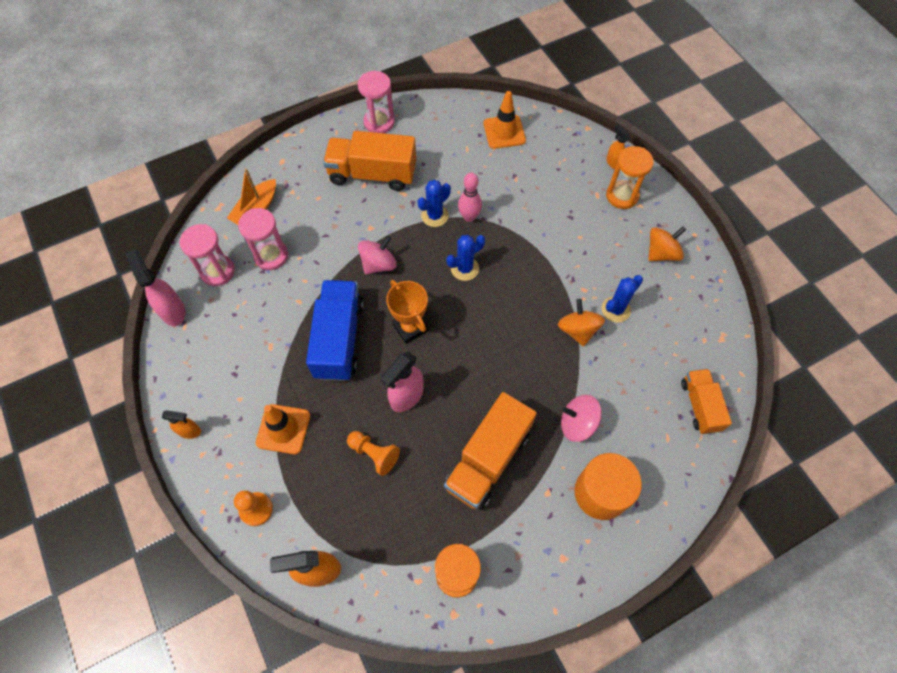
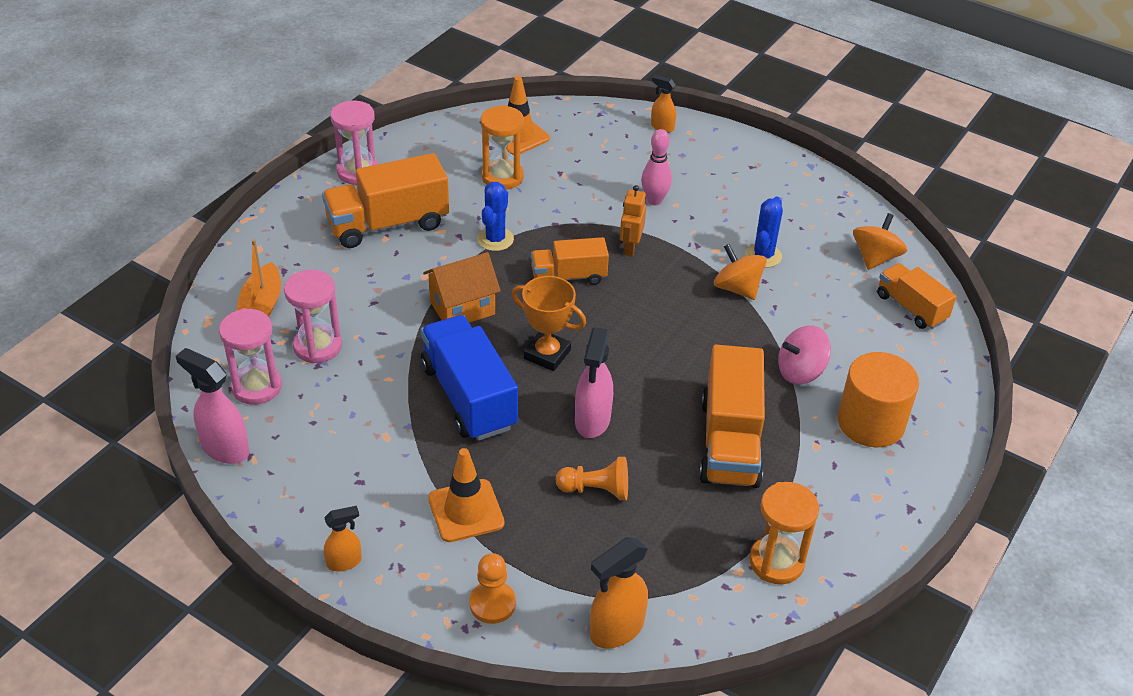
camera: 30 degrees left, 20 degrees down
pink spinning top [358,236,397,275] -> orange house [423,252,501,323]
blue cactus [446,235,485,281] -> orange truck [531,237,609,285]
pink bowling pin [458,172,482,222] -> pink bowling pin moved to [641,129,672,205]
orange hourglass [606,146,654,209] -> orange hourglass moved to [481,105,524,190]
orange spinning top [648,226,686,261] -> orange spinning top moved to [853,213,907,270]
none -> orange robot [620,185,646,256]

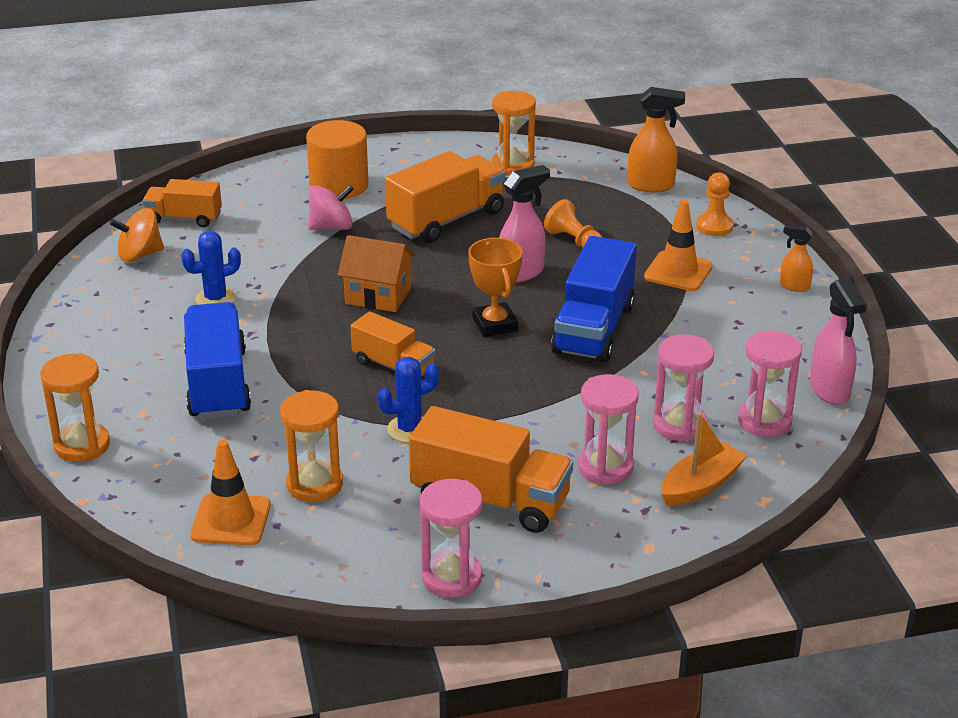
camera: 135 degrees left, 10 degrees down
orange house [423,252,501,323] -> orange house moved to [338,235,415,312]
orange robot [620,185,646,256] -> none
pink bowling pin [641,129,672,205] -> blue truck [184,302,251,419]
orange spray bottle [651,75,676,133] -> orange hourglass [40,353,110,462]
orange spinning top [714,244,767,300] -> none
pink spinning top [778,325,831,385] -> pink spinning top turned 45 degrees counterclockwise [308,185,354,230]
orange truck [877,263,956,329] -> orange truck turned 90 degrees clockwise [143,179,222,227]
none -> pink hourglass [578,374,639,485]

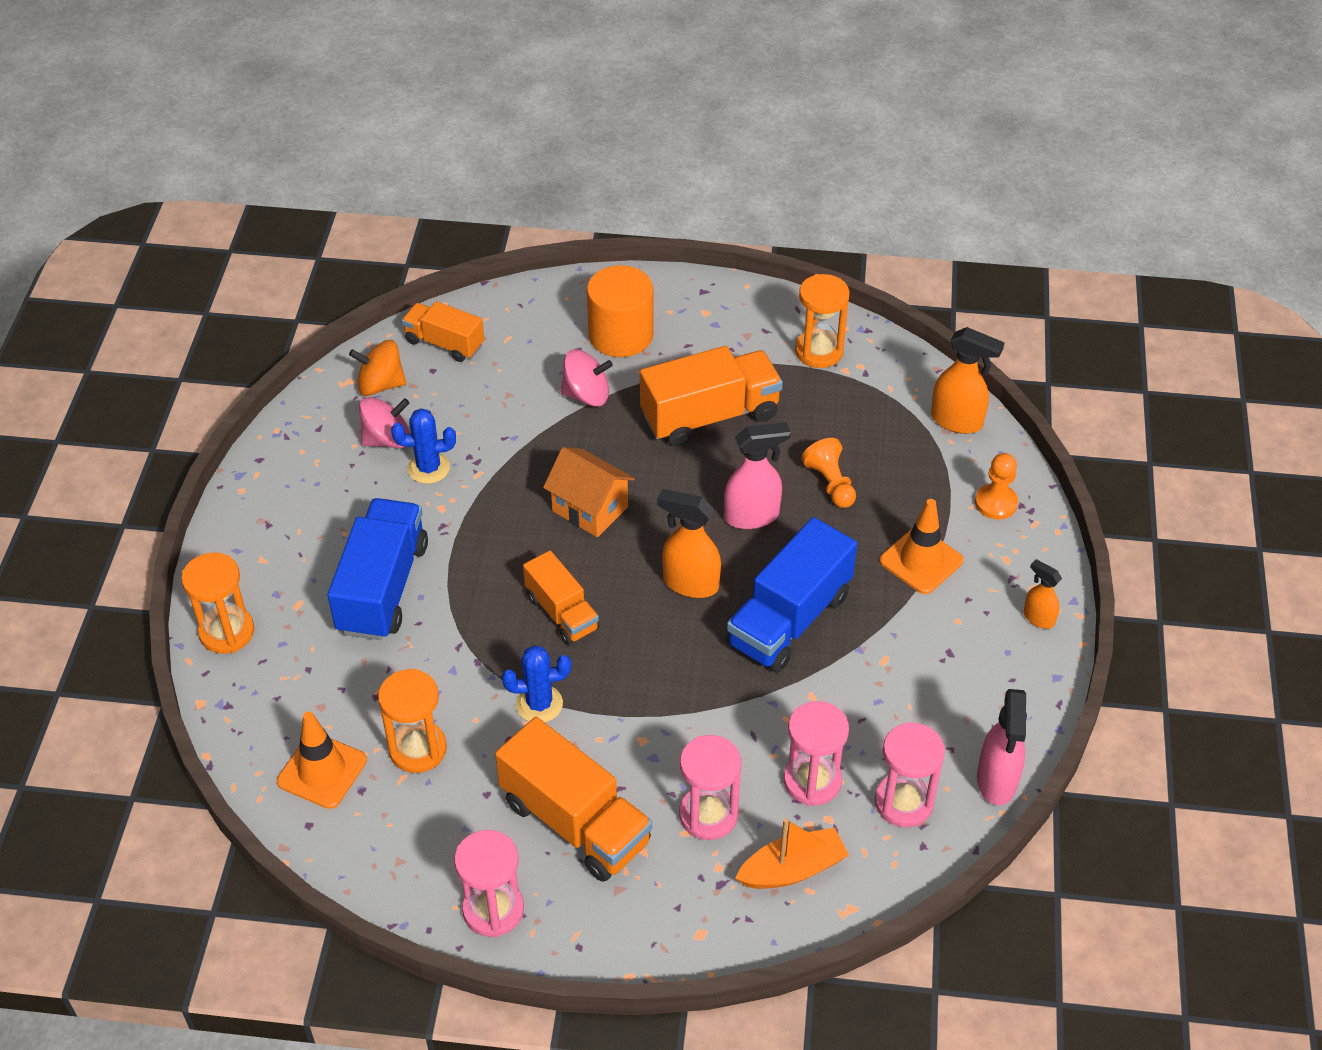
camera: 20 degrees right, 15 degrees up
orange trophy [468,238,523,337] -> orange spray bottle [657,489,721,598]
none -> pink spinning top [359,397,410,448]

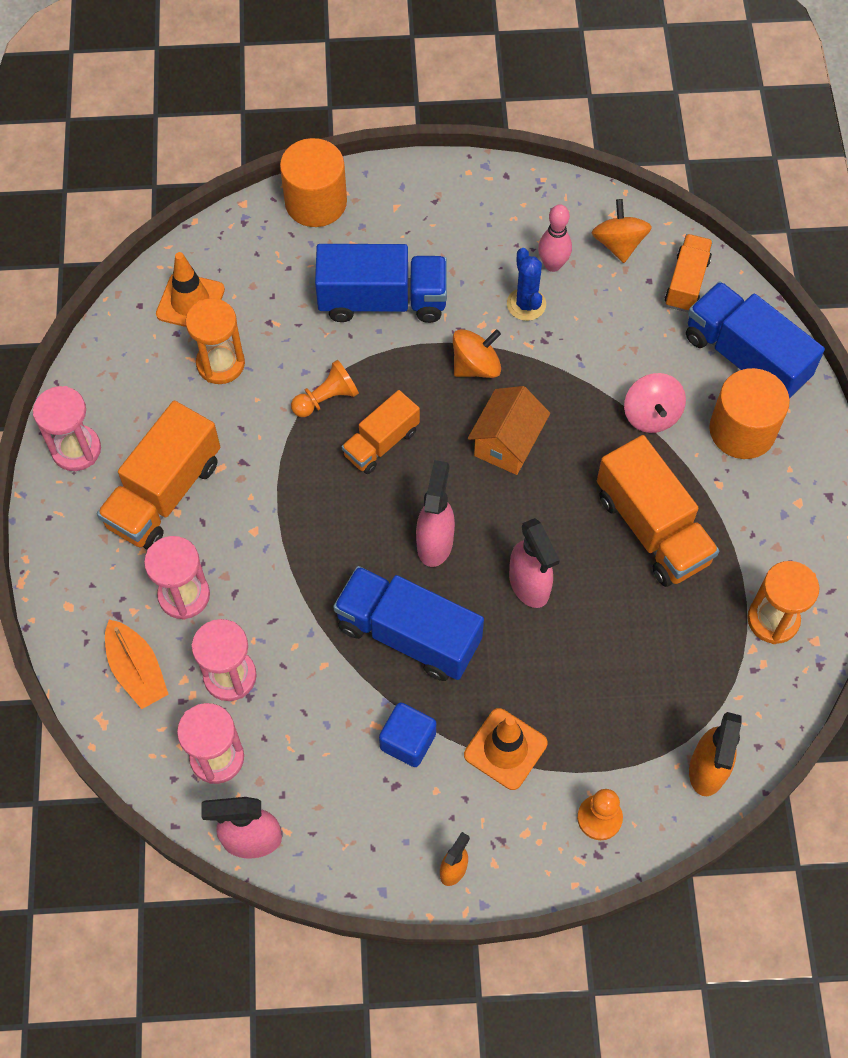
camera: 80 degrees right, 15 degrees up
orange hourglass [181,553,254,654] -> orange cylinder [280,138,347,227]
pink spinning top [359,397,410,448] -> pink bowling pin [538,204,572,272]
blue cactus [502,645,571,722] -> none
orange spray bottle [657,489,721,598] -> pink spray bottle [416,460,455,567]
orange pawn [801,438,856,508] -> orange pawn moved to [291,360,359,417]
none -> blue cube [379,702,436,767]
none -> orange spinning top [453,329,501,378]
none -> blue truck [686,281,825,399]

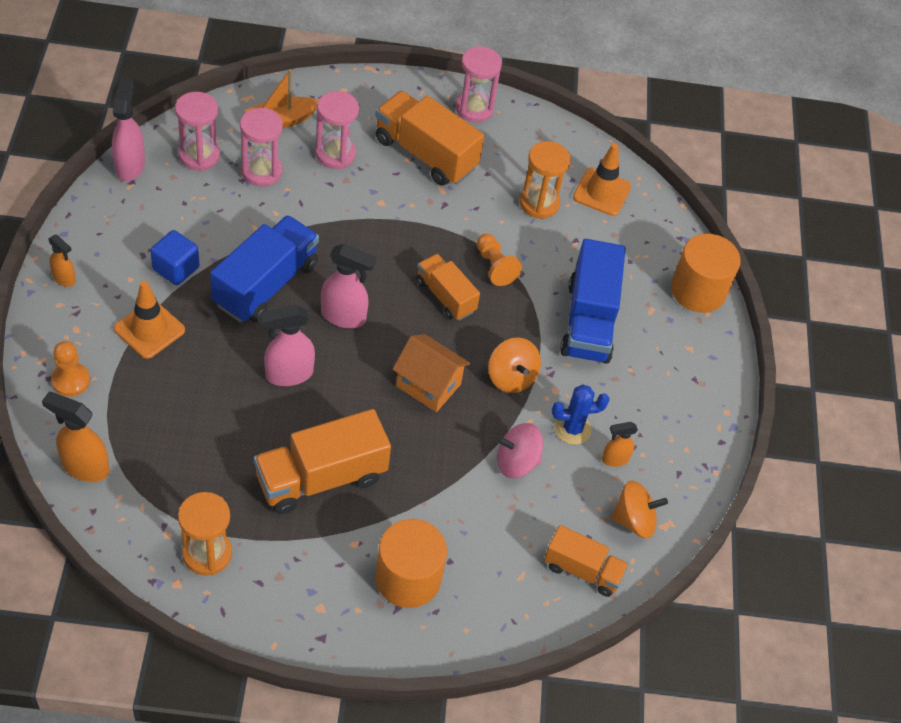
camera: 90 degrees right, 10 degrees down
pink bowling pin [538,204,572,272] -> orange spray bottle [602,422,638,467]
pink spinning top [624,373,686,433] -> pink spinning top moved to [497,423,543,478]
blue truck [686,281,825,399] -> none

